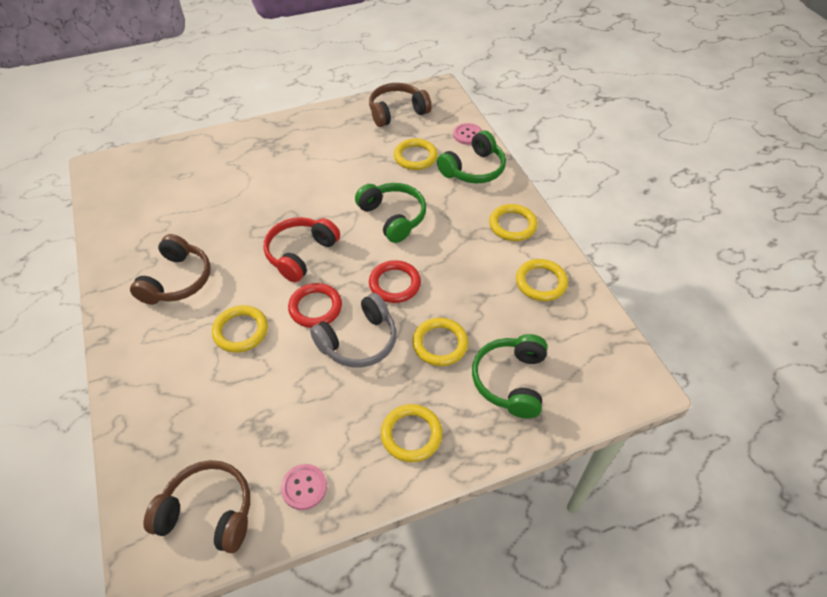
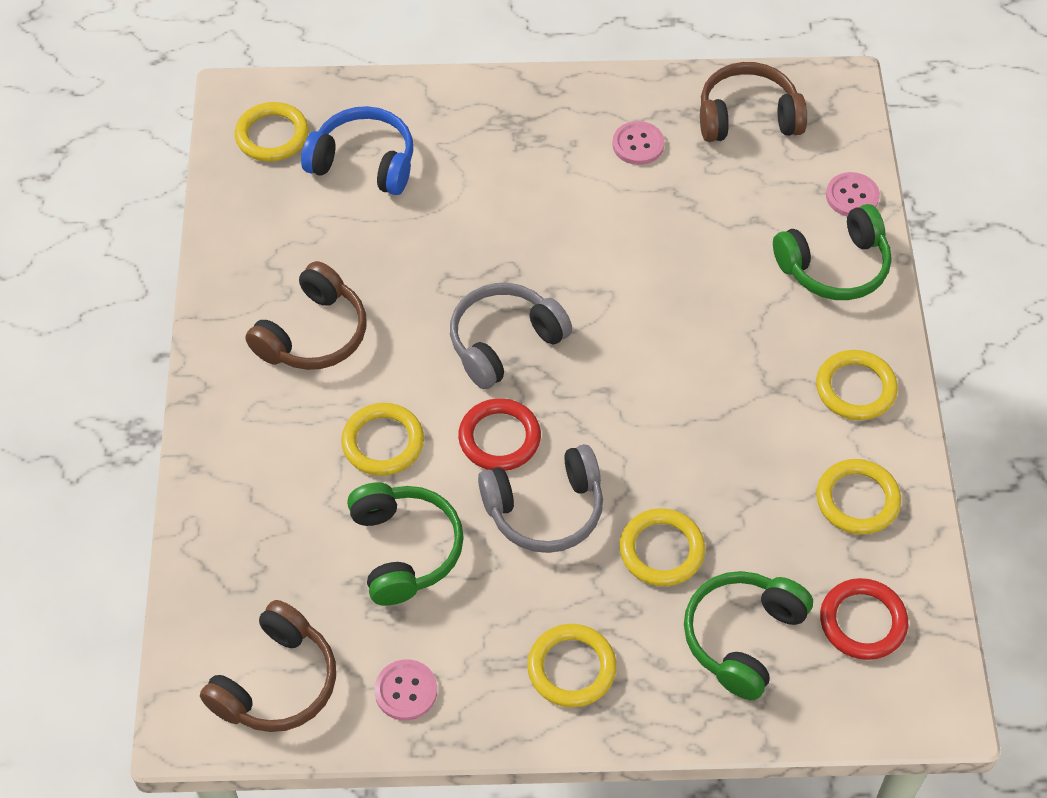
camera: 20 degrees right, 5 degrees up
brown headphones [143,460,250,553] -> brown headphones turned 90 degrees clockwise [200,600,336,732]
red headphones [263,217,340,282] -> grey headphones [450,283,572,389]
green headphones [355,183,426,243] -> green headphones moved to [347,483,464,606]
red ring [369,260,421,303] -> red ring moved to [820,578,908,660]
yellow ring [394,138,438,170] -> yellow ring moved to [235,102,309,162]
none -> blue headphones [301,106,413,195]
none -> pink button [612,121,665,165]

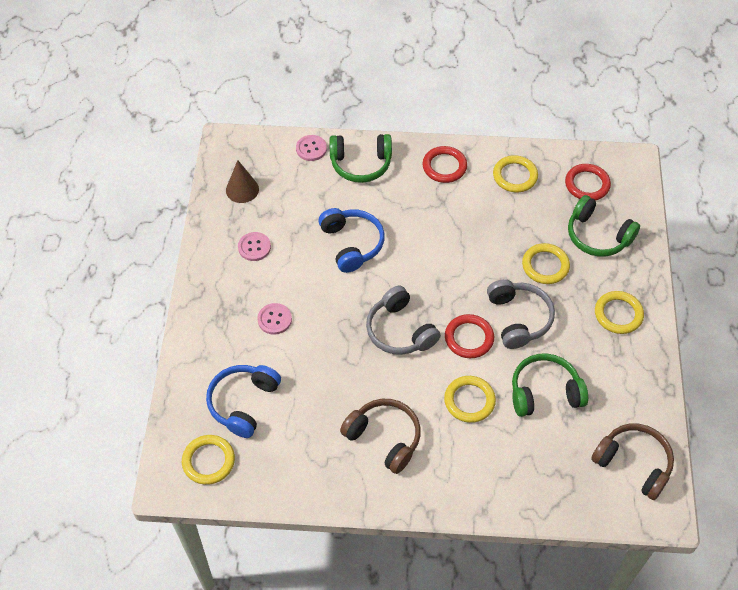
camera: 85 degrees left, 0 degrees up
pink button [374,659,437,720] -> pink button moved to [257,303,292,335]
brown headphones [700,62,807,142] -> brown cone [226,160,259,203]
green headphones [773,204,892,300] -> green headphones turned 105 degrees clockwise [329,134,392,183]
yellow ring [816,350,898,420] -> red ring [422,146,467,183]
none -> blue headphones [318,208,385,273]

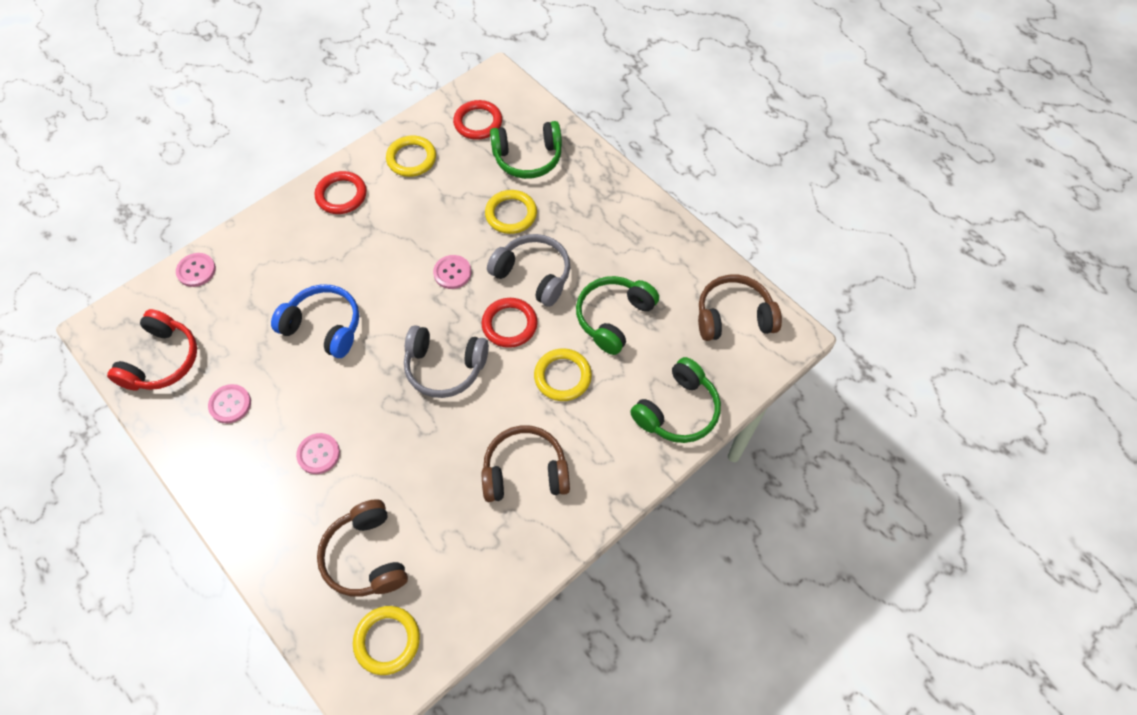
camera: 45 degrees left, 5 degrees up
blue headphones [206,365,281,438] -> brown headphones [317,499,408,597]
brown cone [226,160,259,203] -> red headphones [107,309,197,391]
green headphones [329,134,392,183] -> green headphones moved to [630,357,721,443]
yellow ring [595,291,644,334] -> none
none -> pink button [433,255,471,289]

